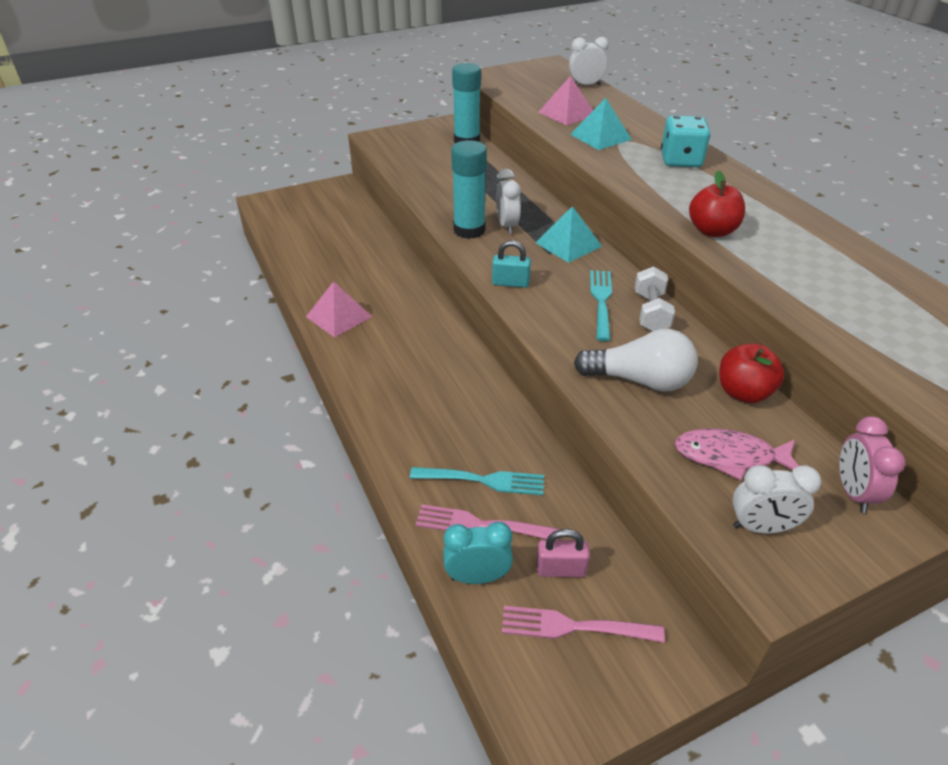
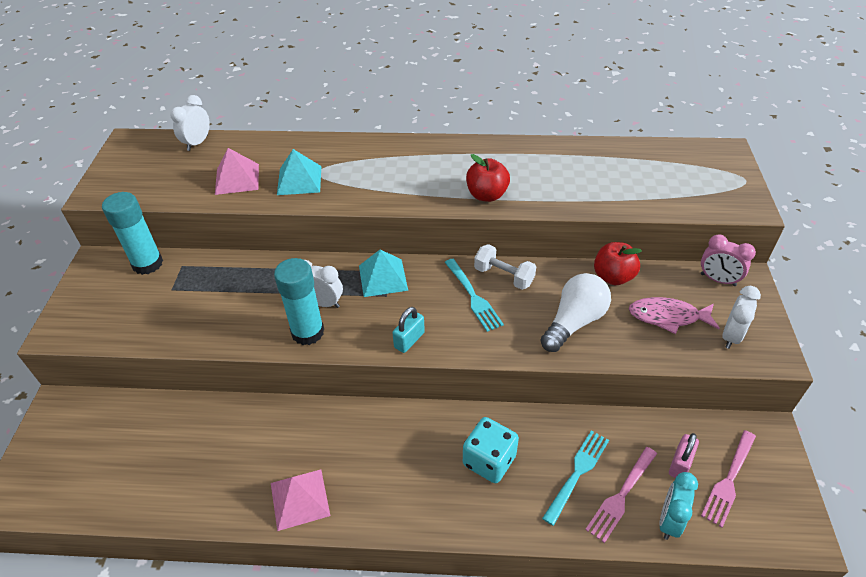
camera: 60 degrees left, 5 degrees up
turquoise fork [590,270,612,341] -> turquoise fork turned 150 degrees counterclockwise [445,259,504,332]
turquoise dice [661,115,710,167] -> turquoise dice moved to [463,417,519,483]
pink fish [675,428,799,480] -> pink fish turned 60 degrees clockwise [629,297,720,334]

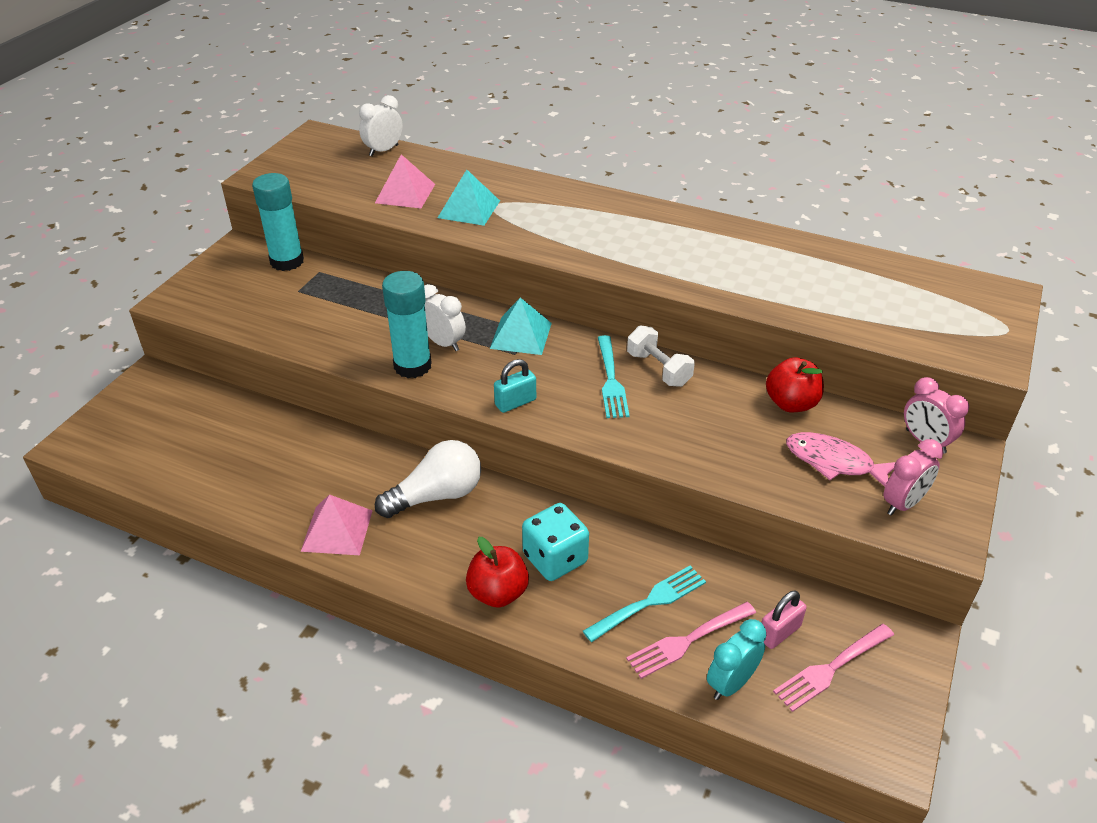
camera: 20 degrees right, 5 degrees down
red apple [466,154,510,202] -> red apple moved to [466,537,529,608]
white light bulb [540,273,611,352] -> white light bulb moved to [375,440,481,518]
white clock [723,286,761,349] -> pink clock [883,439,943,516]

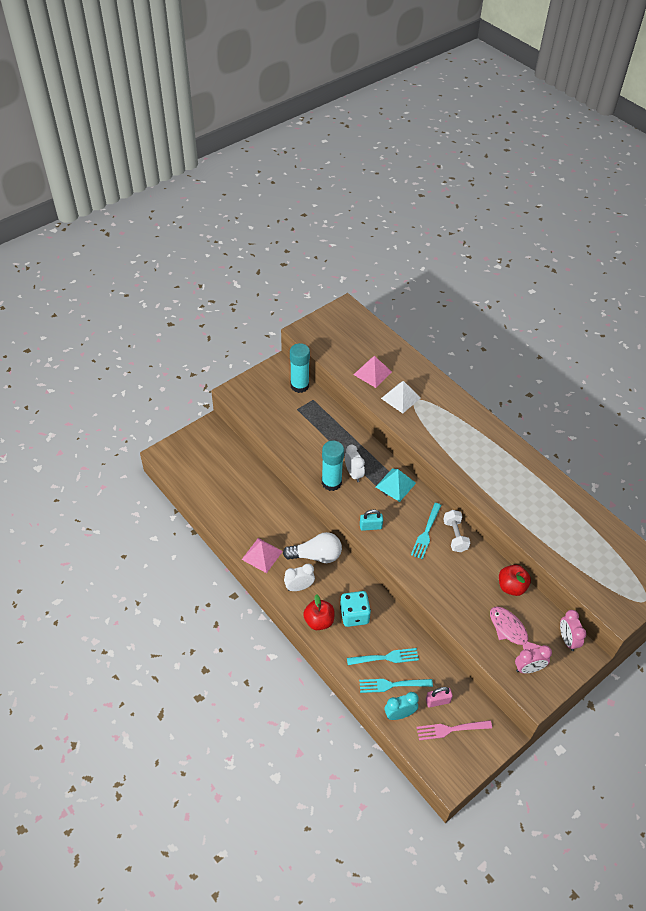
camera: 25 degrees right, 10 degrees up
white clock [359,95,403,156] -> white clock moved to [284,564,315,591]
turquoise pyramid [438,170,500,226] -> white pyramid [381,381,421,413]
pink fork [626,602,756,679] -> turquoise fork [359,679,433,693]

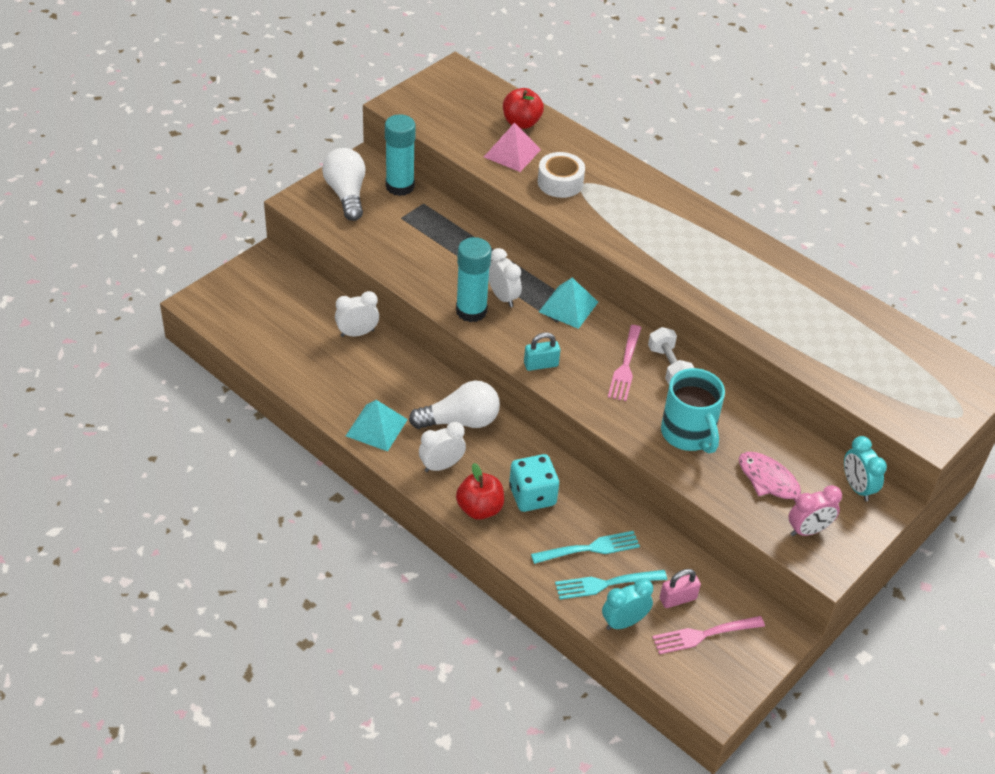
camera: 10 degrees left, 5 degrees down
pink pyramid [241,538,283,573] -> turquoise pyramid [346,400,408,451]
white pyramid [381,381,421,413] -> white tape [538,152,585,198]
turquoise fork [411,503,442,559] -> pink fork [608,325,641,401]
red apple [499,565,531,596] -> red apple moved to [503,88,544,129]
pink clock [560,610,586,651] -> turquoise clock [844,436,887,501]
none -> white light bulb [322,148,365,221]
none -> white clock [335,291,379,337]
none -> turquoise mug [661,368,725,453]

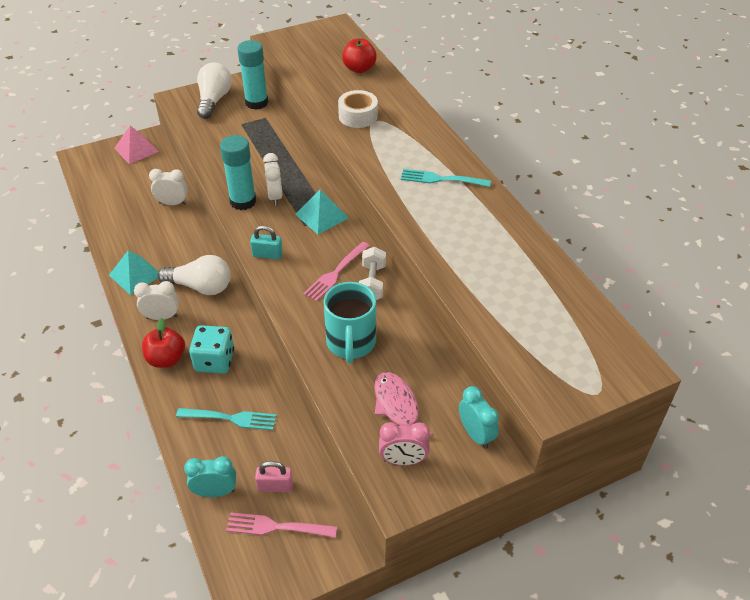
camera: 25 degrees right, 0 degrees up
pink pyramid [484,122,541,172] -> pink pyramid moved to [114,126,159,164]
turquoise fork [555,570,667,599] -> turquoise fork moved to [401,169,491,187]
turquoise clock [844,436,887,501] -> turquoise clock turned 150 degrees clockwise [459,386,499,449]

